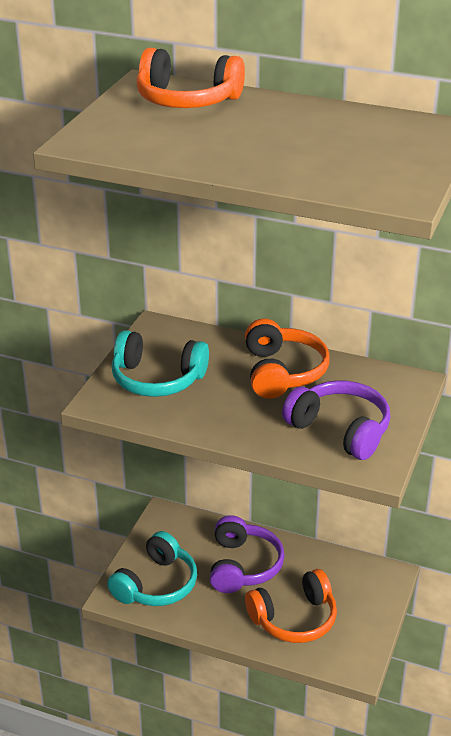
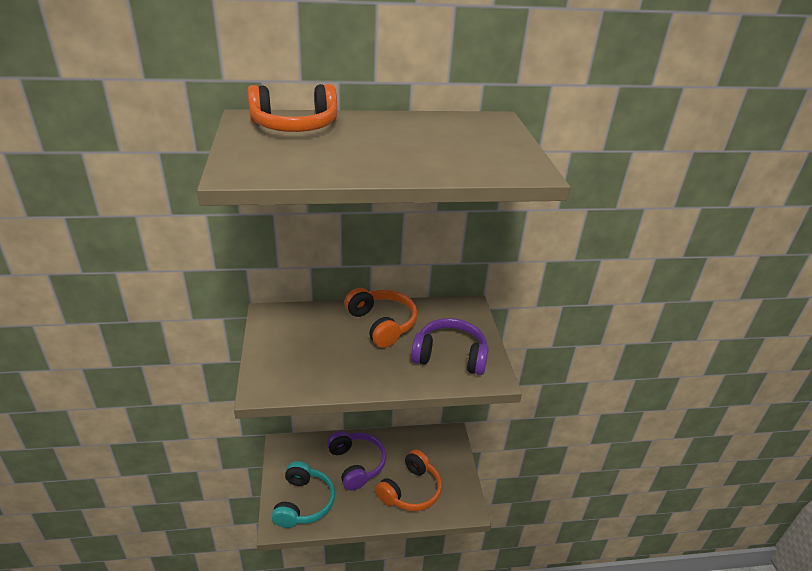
camera: 30 degrees left, 0 degrees up
turquoise headphones [112,330,209,397] -> none

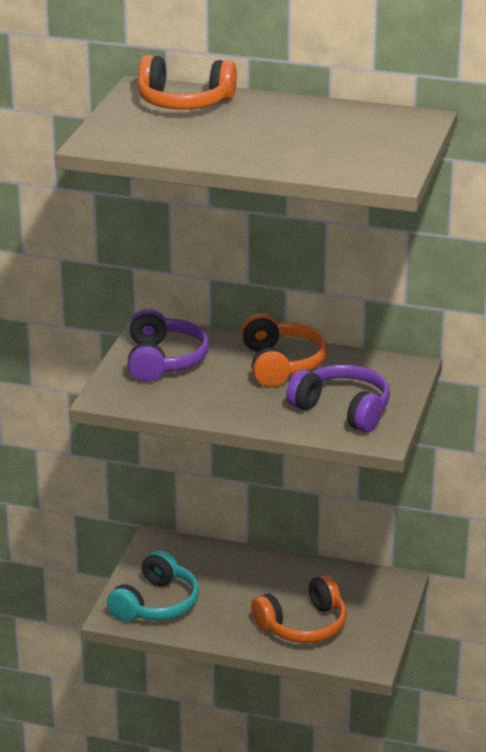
camera: 25 degrees right, 5 degrees down
purple headphones [327,431,386,491] -> purple headphones moved to [128,309,209,382]

